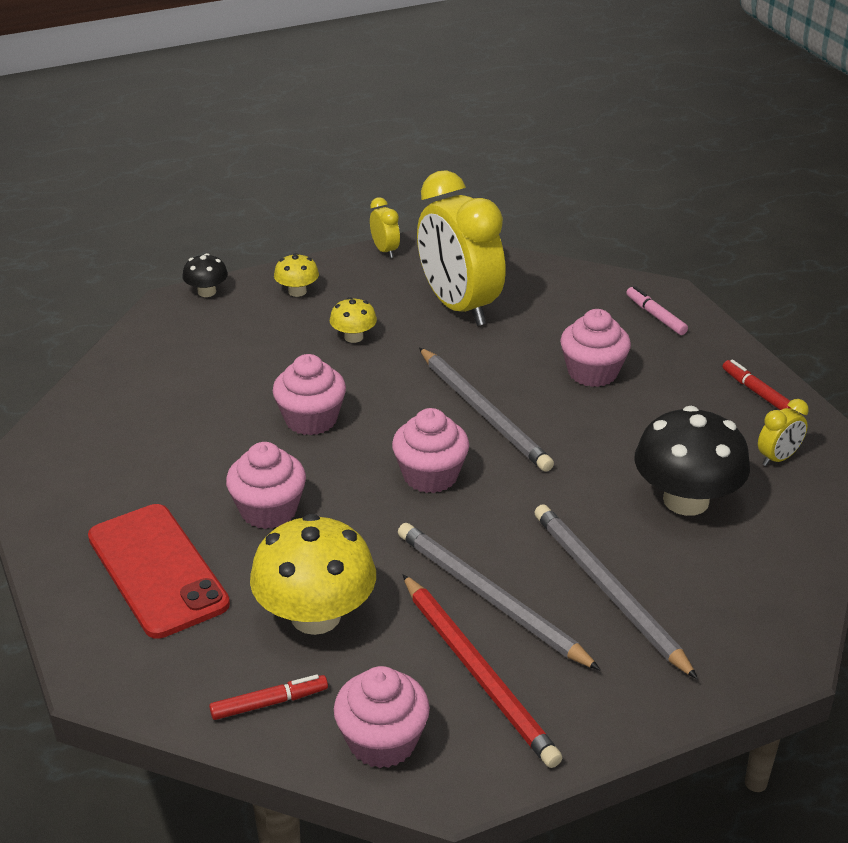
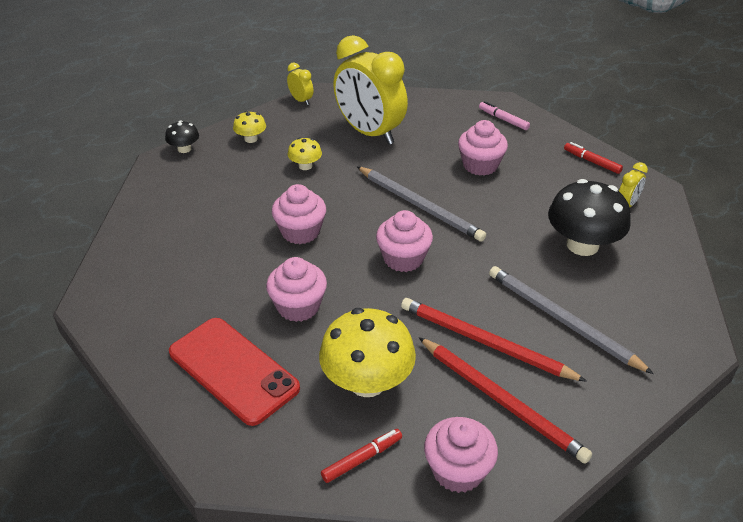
camera: 15 degrees left, 5 degrees up
grey pencil [398,523,600,670] -> red pencil [401,298,587,382]

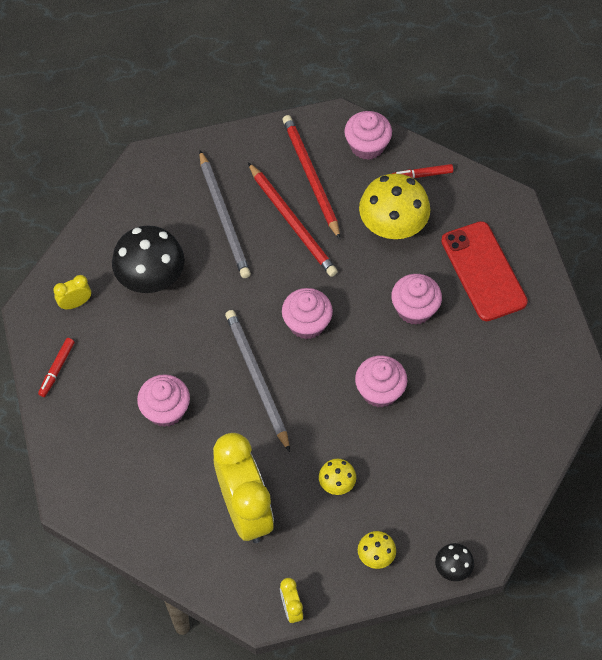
camera: 155 degrees left, 20 degrees up
pink marker [479,101,530,130] -> none
red marker [564,142,623,174] -> red marker turned 45 degrees clockwise [38,338,74,397]

